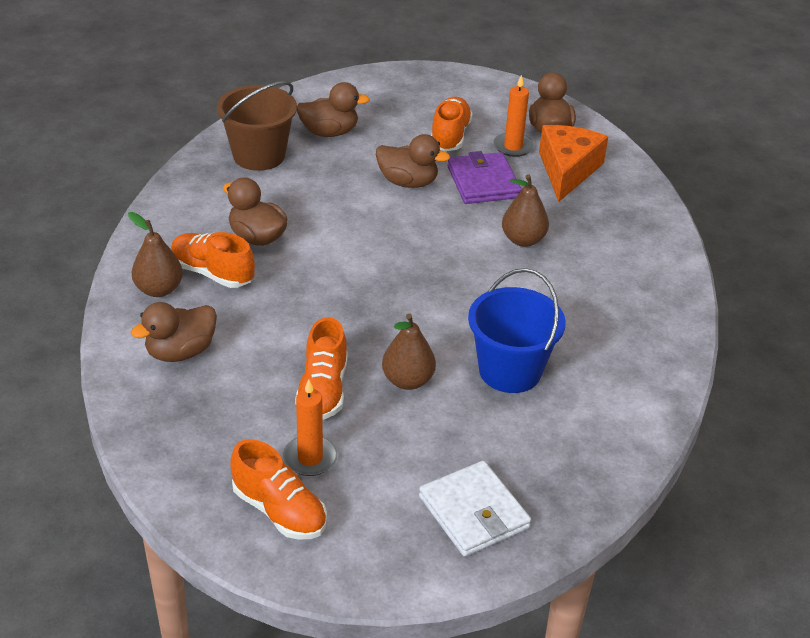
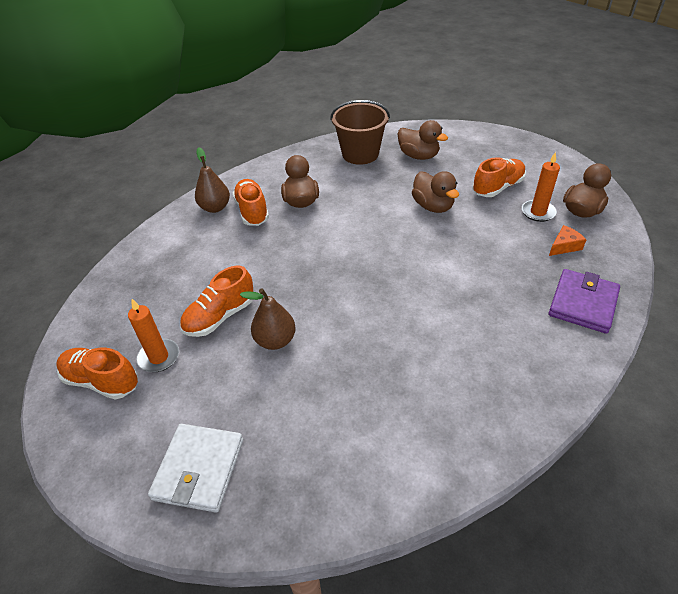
camera: 45 degrees right, 5 degrees up
brown duck [130,302,217,362] -> none
orange shoe [230,439,327,539] -> orange shoe turned 120 degrees clockwise [56,348,138,399]
purple wallet [448,151,522,204] -> purple wallet moved to [548,269,620,334]
blue bucket [468,268,566,393] -> none
brown pear [502,174,549,247] -> none
orange cheese [539,125,608,202] -> orange cheese [549,225,587,256], size x0.48

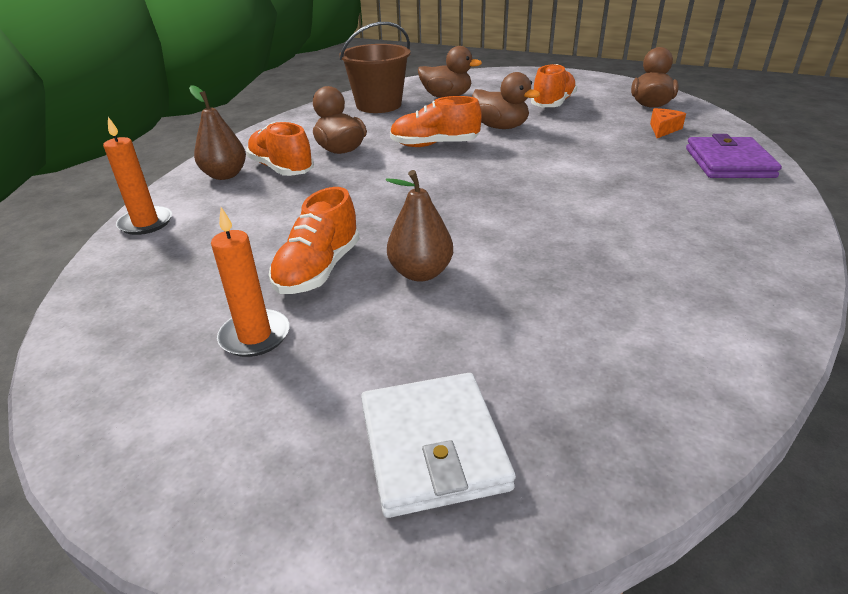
camera: 25 degrees left, 10 degrees down
orange shoe [56,348,138,399] -> orange shoe moved to [390,96,482,147]
orange candle [522,152,560,222] -> orange candle moved to [103,117,172,235]

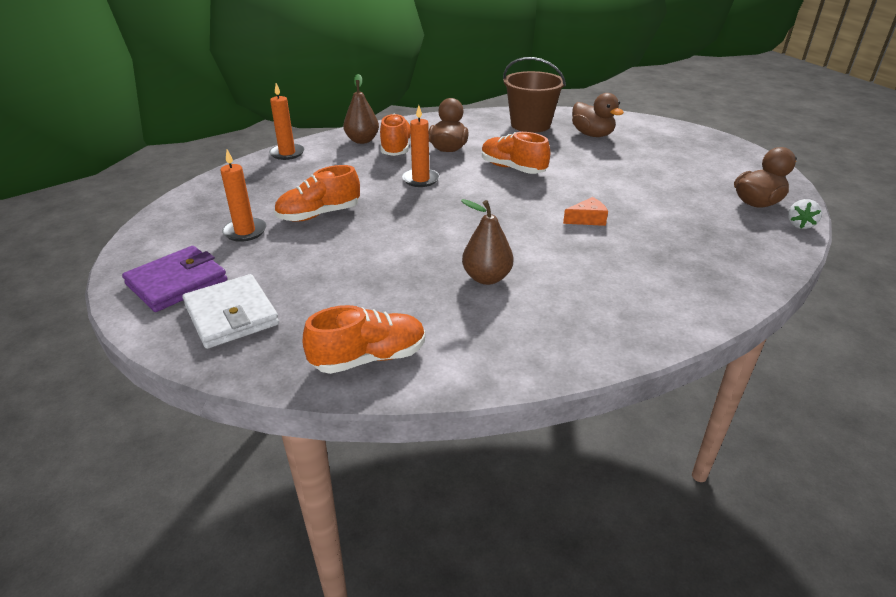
camera: 40 degrees right, 0 degrees up
white wallet [361,373,516,518] -> white wallet turned 60 degrees counterclockwise [182,274,279,349]
brown pear [386,170,453,282] -> brown pear moved to [461,199,513,285]
brown duck [472,72,540,129] -> none
orange shoe [531,64,577,107] -> orange shoe moved to [303,305,425,374]
orange cheese [650,108,686,138] -> orange cheese moved to [563,197,608,226]
purple wallet [686,134,782,178] -> purple wallet moved to [122,246,227,312]
none -> orange candle [402,105,439,187]
none -> white strawberry [788,199,822,229]

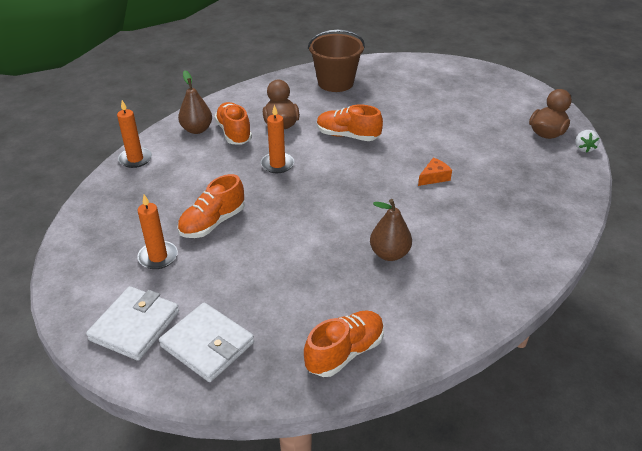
camera: 20 degrees left, 5 degrees up
purple wallet [122,246,227,312] -> white wallet [86,286,179,361]
brown duck [572,93,624,137] -> none

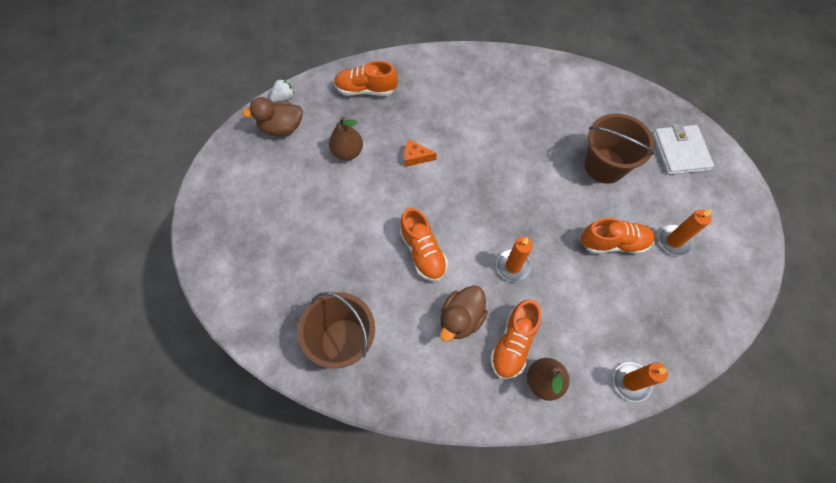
camera: 135 degrees left, 25 degrees up
white wallet [86,286,179,361] -> none
orange shoe [304,310,384,377] -> orange shoe moved to [334,61,398,96]
brown pear [370,199,412,261] -> brown pear moved to [329,117,363,160]
none -> brown bucket [585,114,655,184]

